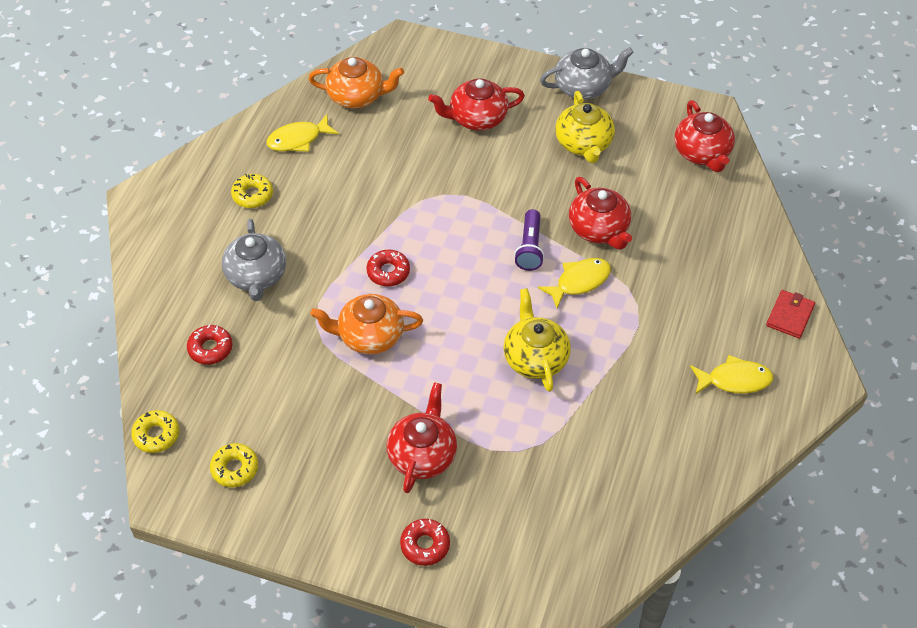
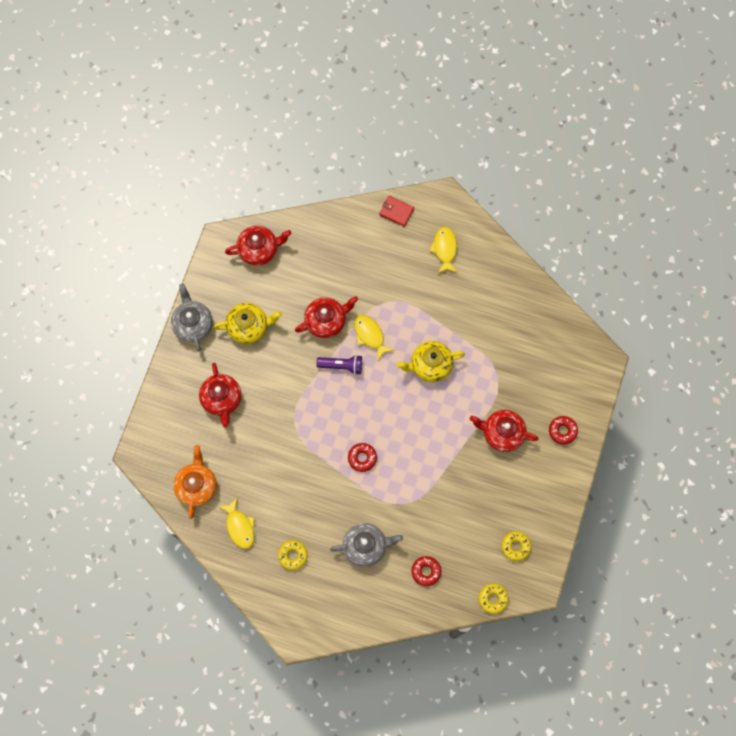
camera: 90 degrees left, 20 degrees up
orange teapot [310,294,423,354] -> none

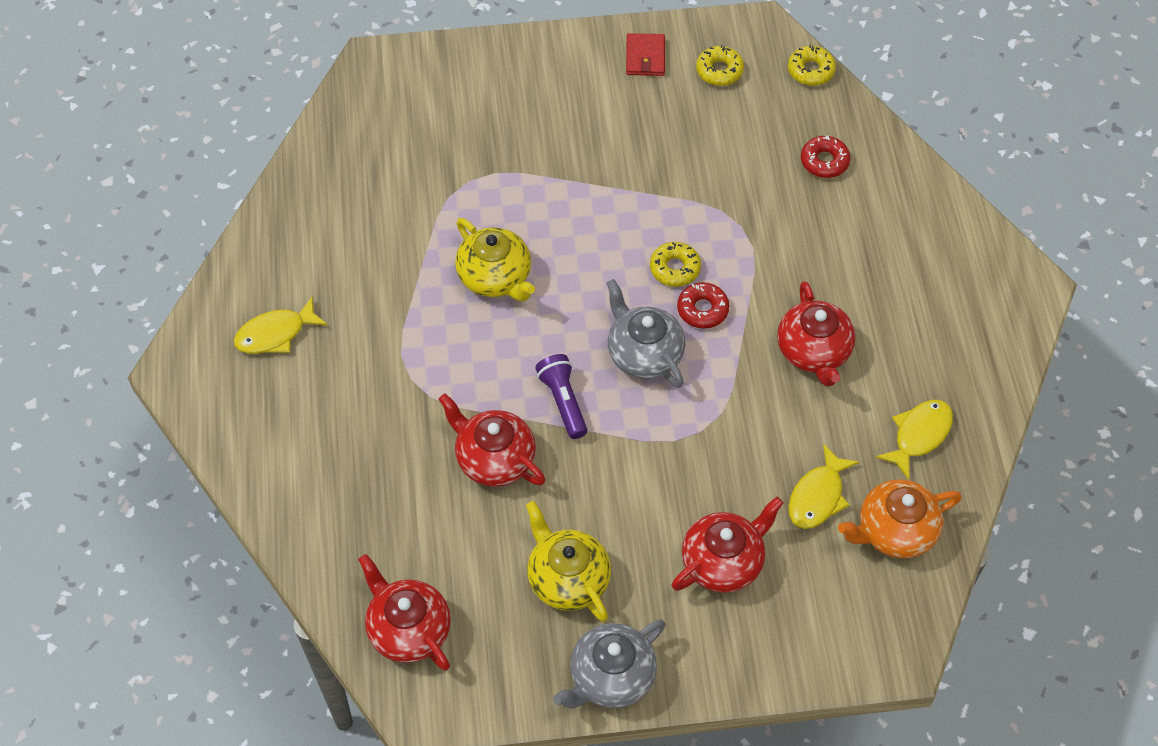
camera: 115 degrees left, 15 degrees down
yellow donut [278,540,308,570] -> yellow donut moved to [650,242,701,287]
grey teapot [330,523,403,567] -> grey teapot moved to [607,279,685,388]
yellow fish [354,315,395,362] -> yellow fish moved to [788,444,859,529]
red wallet [379,196,414,227] -> red wallet moved to [626,33,665,76]
red teapot [470,410,539,452] -> red teapot moved to [777,281,856,386]
red donut [549,416,578,445] -> none

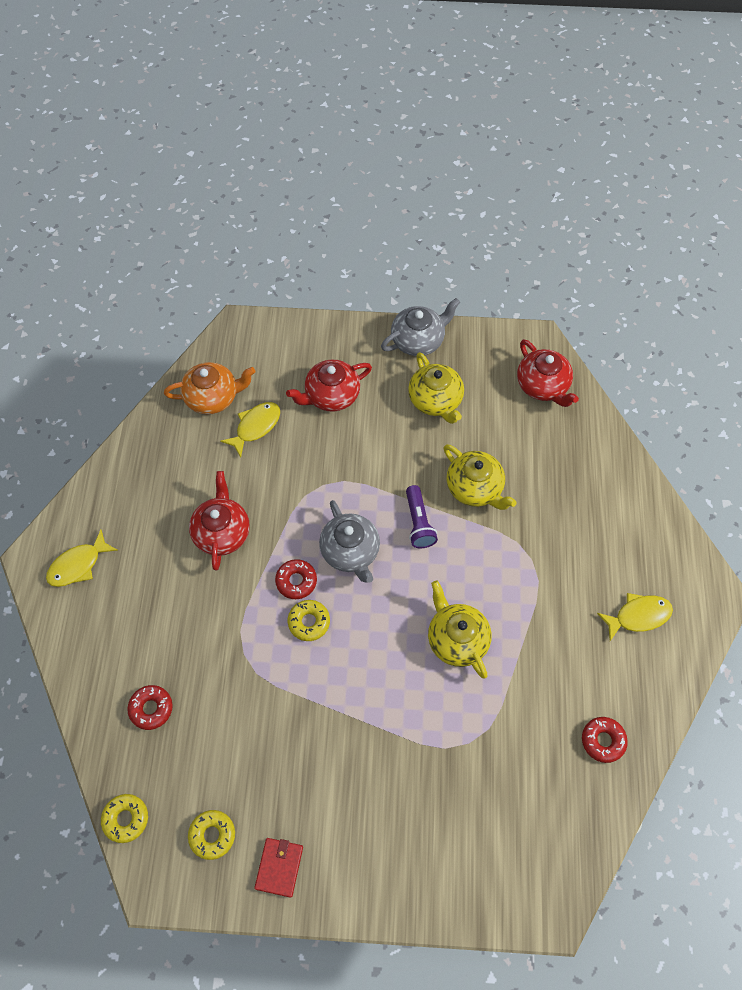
camera: 170 degrees left, 5 degrees up
red teapot [438,393,545,487] -> yellow teapot [443,444,517,510]
yellow fish [876,400,953,480] -> yellow fish moved to [46,530,118,587]
none -> red donut [582,717,628,763]

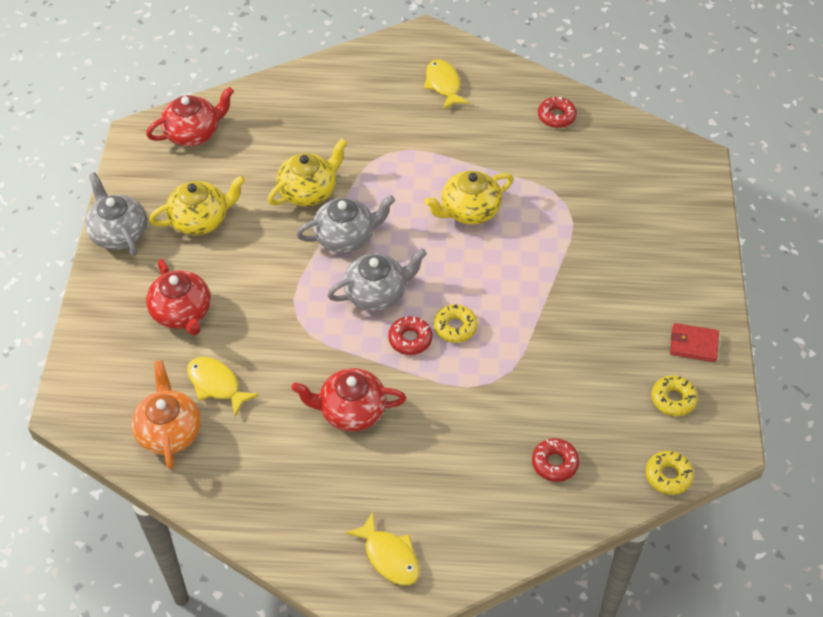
camera: 90 degrees left, 10 degrees down
purple flashlight [406,485,438,548] -> grey teapot [296,195,395,253]

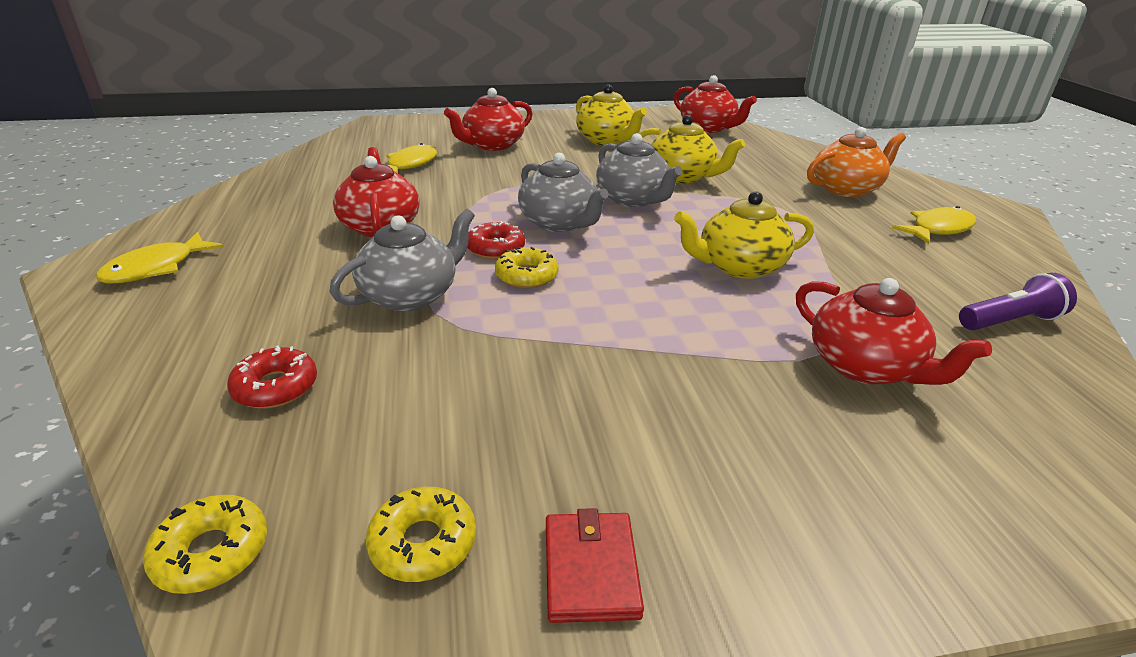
camera: 75 degrees right, 20 degrees down
grey teapot [85,172,147,256] -> grey teapot moved to [330,209,475,311]
orange teapot [132,360,201,469] -> orange teapot moved to [807,127,906,197]
yellow teapot [424,171,514,225] -> yellow teapot turned 60 degrees counterclockwise [674,191,814,279]
red donut [538,97,577,128] -> purple flashlight [959,273,1077,330]
none -> red teapot [796,278,992,385]

